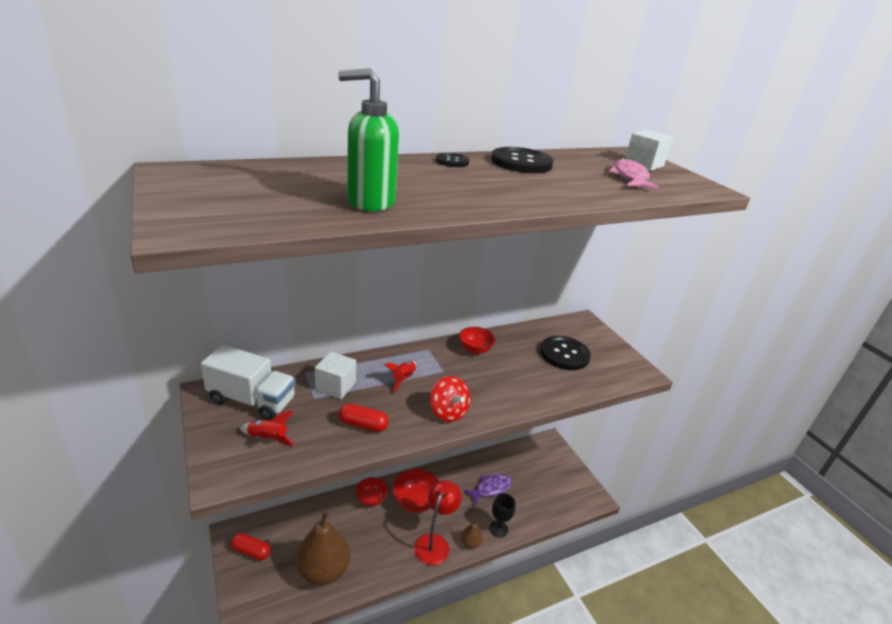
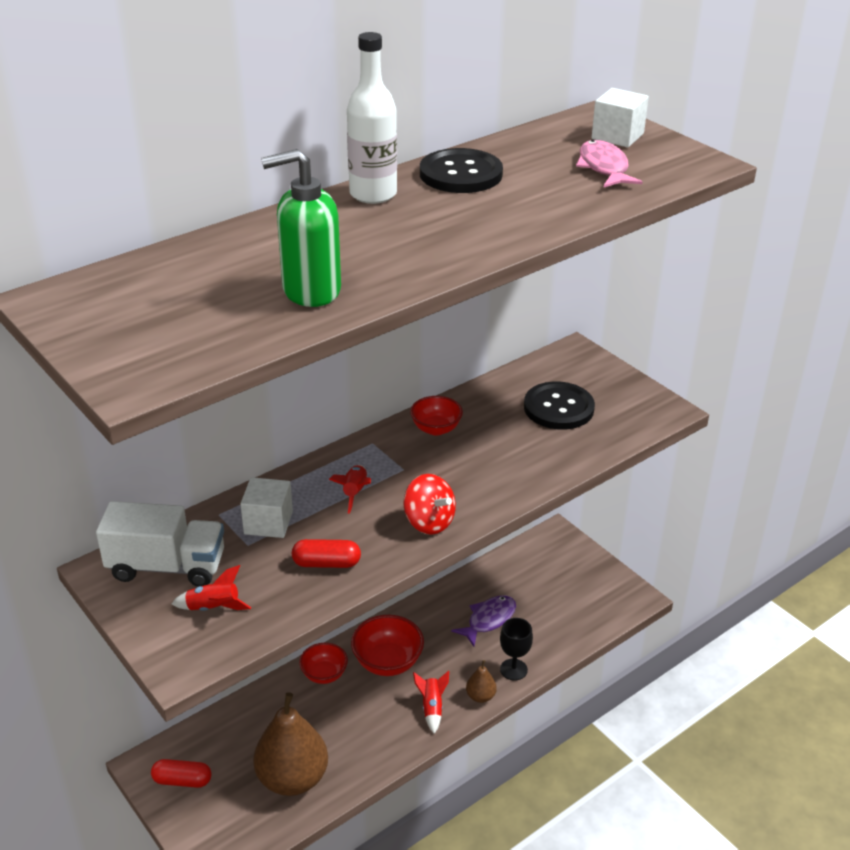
camera: 10 degrees left, 5 degrees up
red lamp [414,480,462,565] -> red rocket [413,671,449,734]
black button [436,153,469,167] -> white bottle [347,32,397,204]

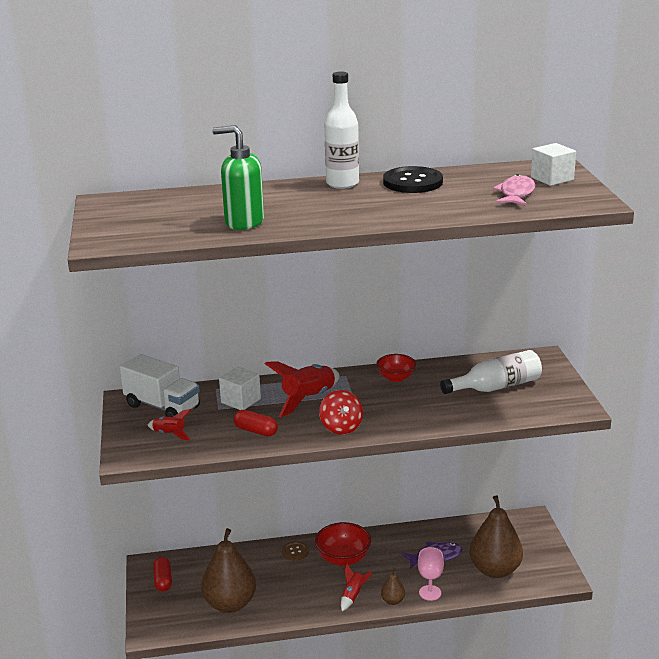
camera: 30 degrees right, 10 degrees down
red capsule [151,759,212,788] -> red capsule turned 45 degrees clockwise [153,557,172,591]
red bowl [299,643,348,684] -> brown button [282,541,309,561]
red rocket [329,465,371,514] -> red rocket [265,362,340,417], size x1.88
black goblet [500,618,533,680] -> pink goblet [418,547,444,601]
black button [524,381,595,430] -> white bottle [440,350,542,394]
none -> brown pear [469,495,523,578]

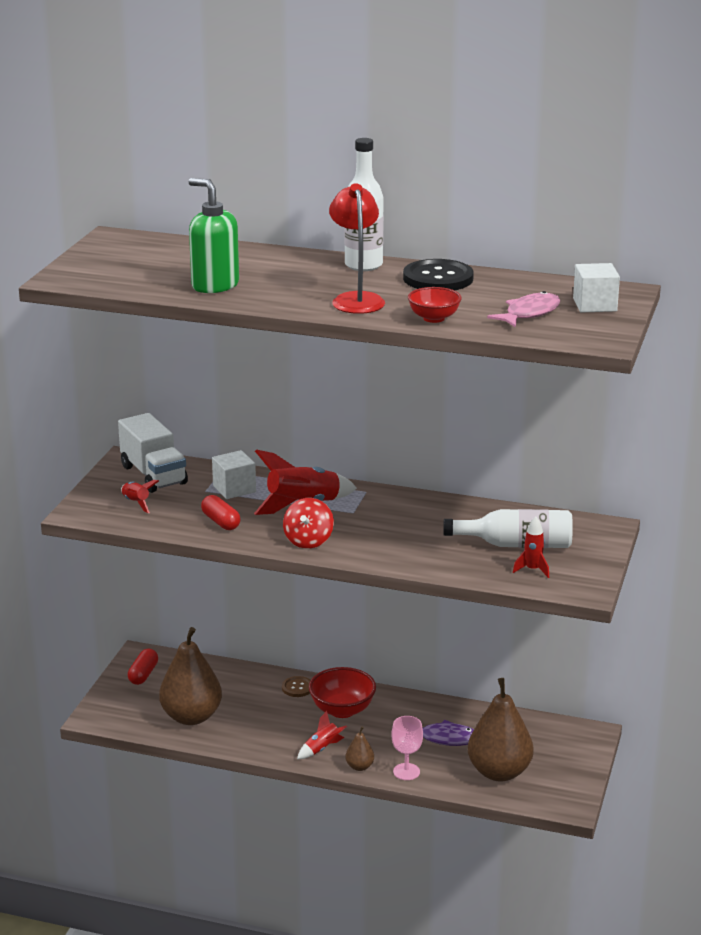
camera: 25 degrees right, 0 degrees up
red bowl [377,354,416,382] -> red bowl moved to [408,287,462,323]
none -> red lamp [329,183,385,314]
none -> red rocket [513,516,549,578]

